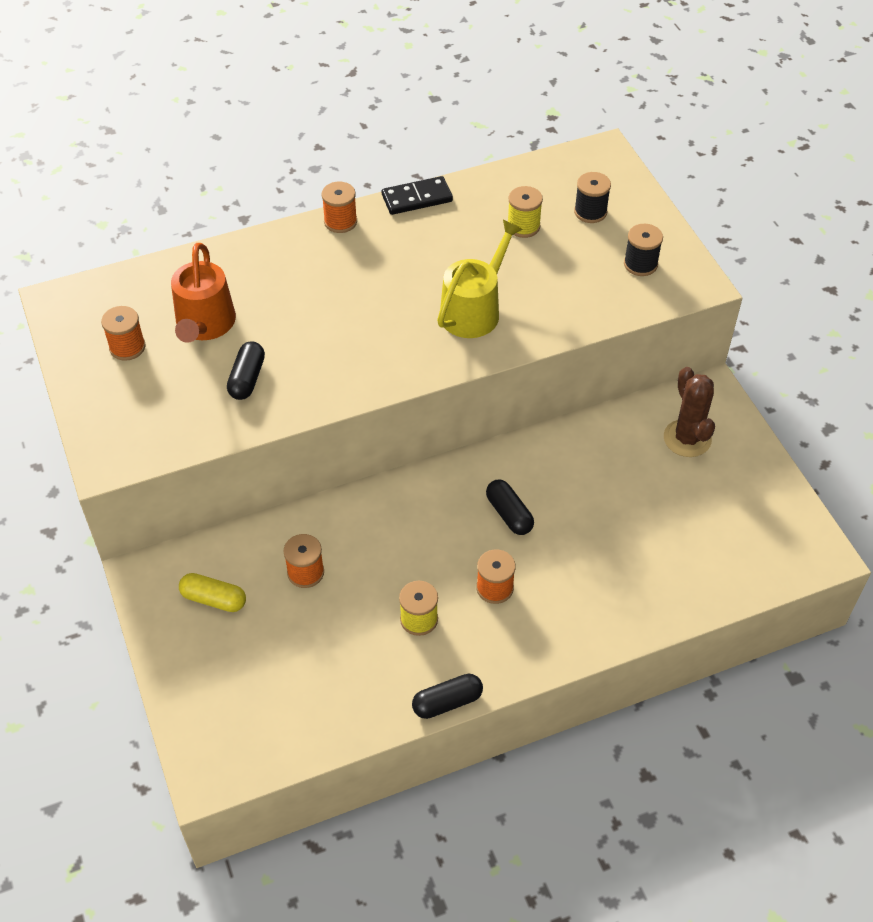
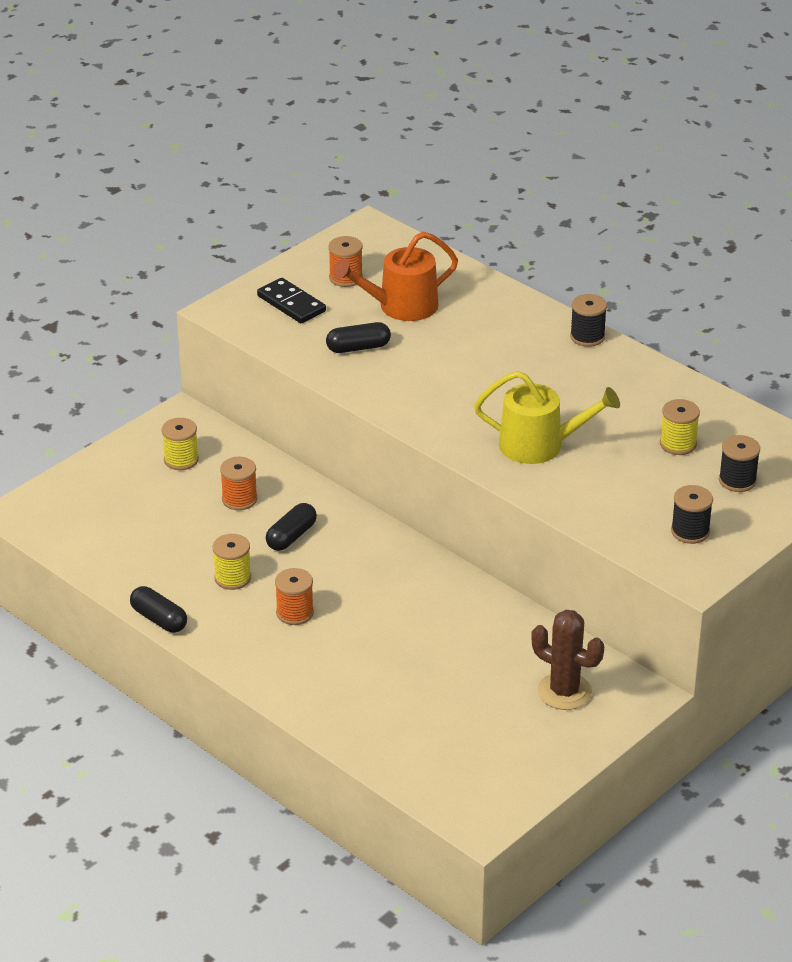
camera: 65 degrees right, 15 degrees down
yellow capsule [179,573,246,612] -> yellow spool [162,418,199,470]
orange spool [321,182,357,233] -> black spool [570,294,607,347]
black domino [382,176,453,215] -> black domino moved to [257,278,326,323]
black capsule [486,480,534,535] -> black capsule moved to [266,503,317,551]
brown cactus [664,367,715,457] -> brown cactus turned 75 degrees clockwise [531,610,604,710]

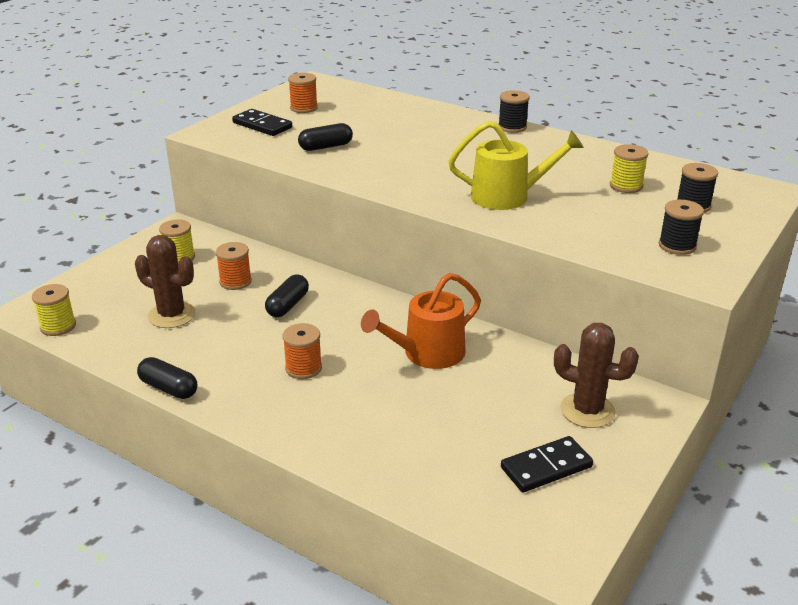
camera: 10 degrees left, 5 degrees down
yellow spool [213,534,251,590] -> yellow spool moved to [32,284,76,336]
orange watering can [333,232,458,321] -> orange watering can moved to [361,273,481,369]
none -> brown cactus [135,235,196,328]
none -> black domino [501,436,593,493]

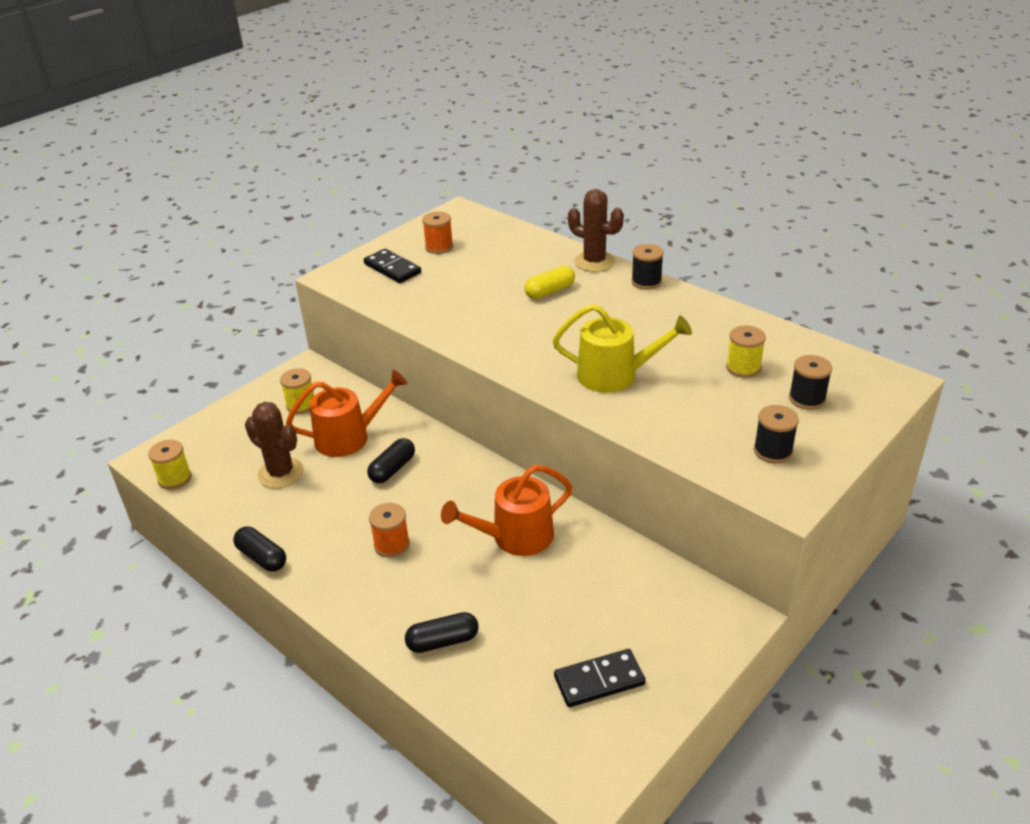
camera: 10 degrees right, 5 degrees up
orange spool [216,242,252,290] -> orange watering can [286,370,407,457]
black capsule [298,123,353,151] -> black capsule moved to [405,612,479,653]
brown cactus [554,323,639,428] -> brown cactus moved to [568,189,624,272]
none -> yellow capsule [524,266,575,299]

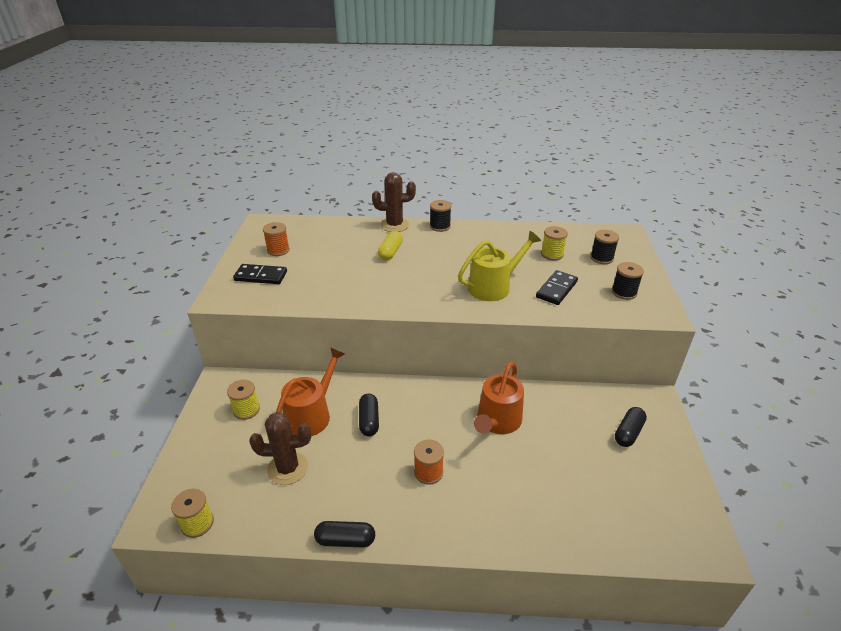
camera: 40 degrees left, 0 degrees up
black capsule [405,612,479,653] -> black capsule moved to [615,407,647,447]
black domino [554,649,646,707] -> black domino moved to [536,270,578,305]

